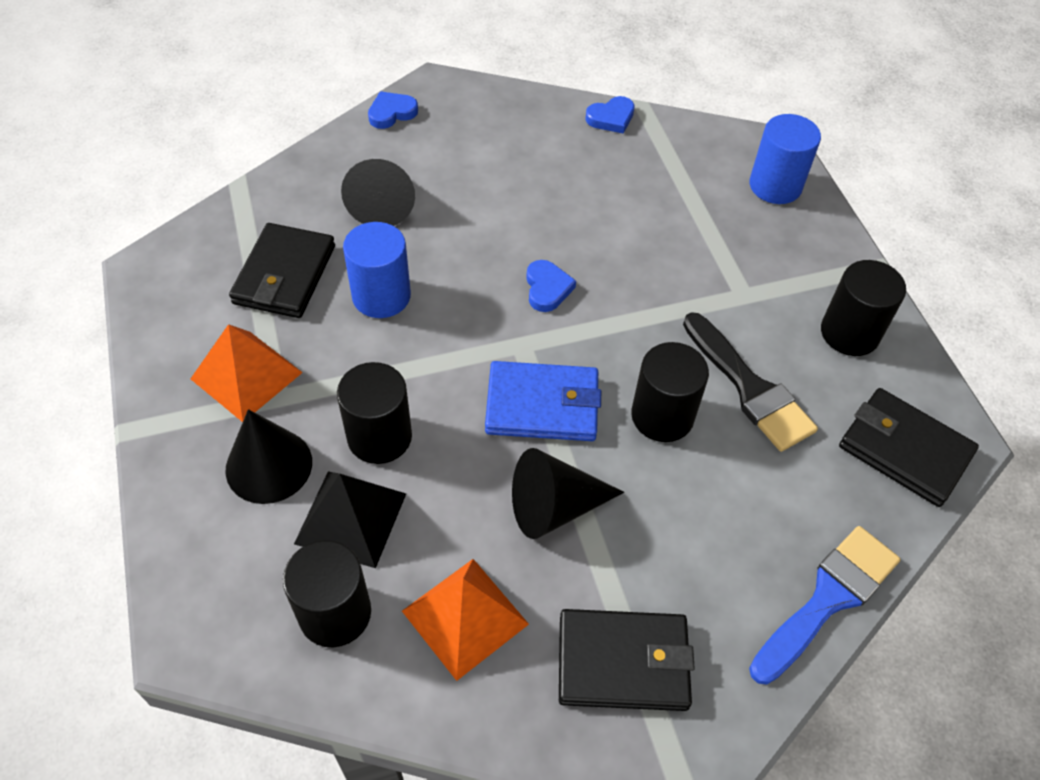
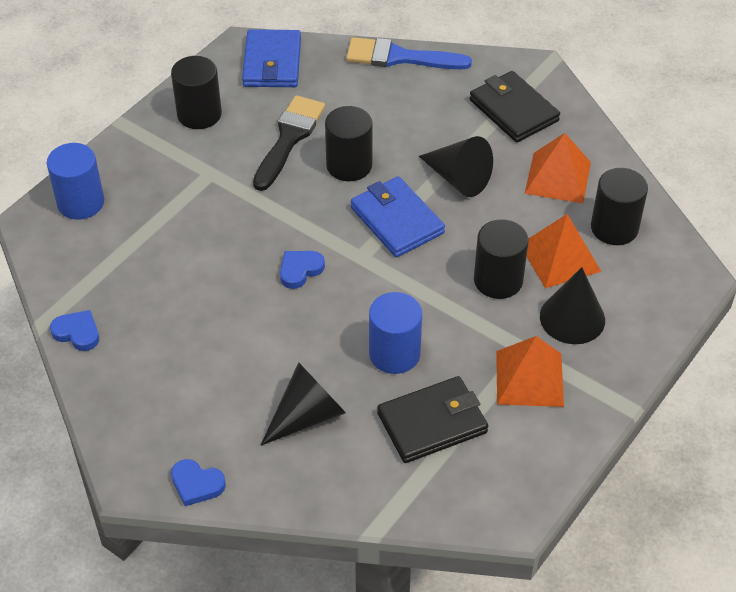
camera: 125 degrees left, 5 degrees down
black pyramid [294,471,406,568] -> orange pyramid [527,214,601,288]
black wallet [839,388,979,507] -> blue wallet [242,29,301,87]

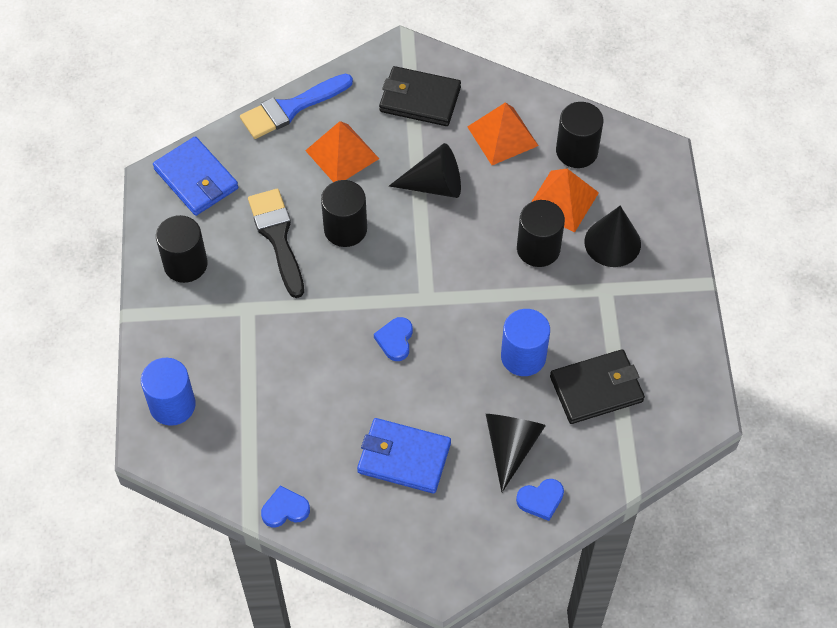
camera: 40 degrees left, 10 degrees up
blue heart [171,459,226,506] -> blue heart moved to [516,479,564,521]
blue wallet [351,176,445,257] -> blue wallet moved to [357,418,451,494]
black wallet [377,376,488,463] -> black wallet turned 45 degrees clockwise [550,349,645,424]
orange pyramid [496,336,564,407] -> orange pyramid moved to [305,121,379,182]

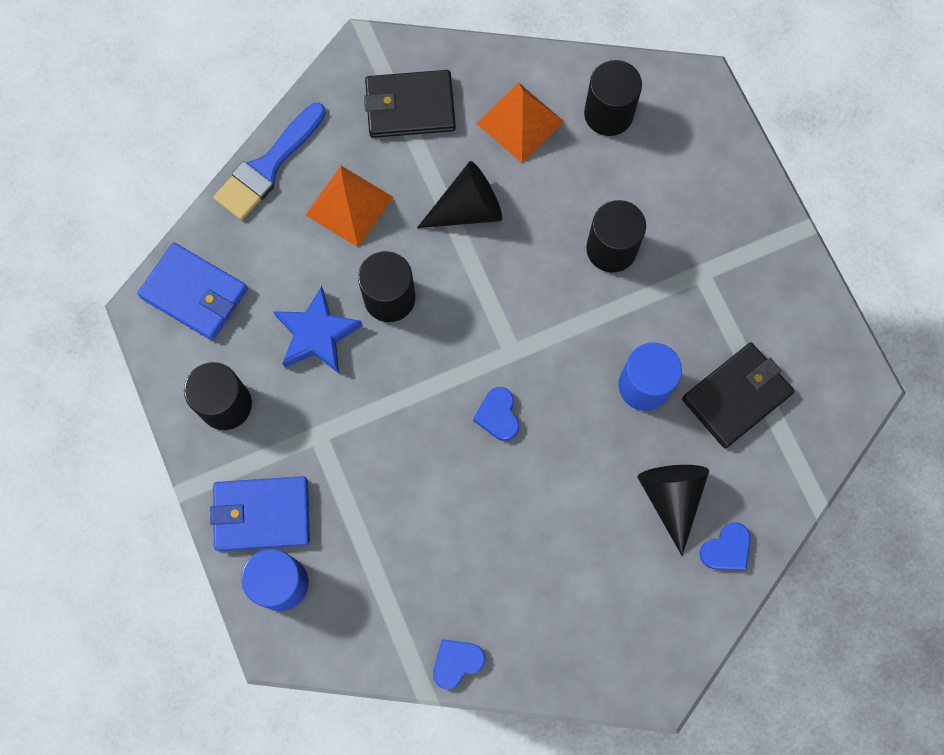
camera: 20 degrees left, 15 degrees up
black brush [248,189,304,298] -> blue star [273,286,363,373]
blue wallet [357,418,451,494] -> blue wallet moved to [210,476,310,551]
orange pyramid [531,169,599,232] -> none
black cone [584,206,641,267] -> none

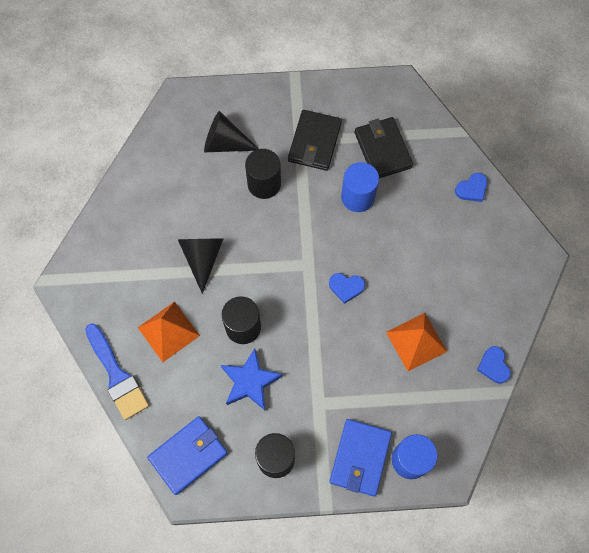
camera: 70 degrees left, 5 degrees down
black wallet [364,70,456,138] -> black wallet moved to [288,110,342,171]
orange pyramid [476,82,564,163] -> orange pyramid moved to [386,313,447,371]
black cylinder [584,60,642,136] -> none
black cone [638,465,709,556] -> black cone moved to [204,111,259,152]
blue heart [700,522,751,570] -> blue heart turned 75 degrees clockwise [455,173,487,202]

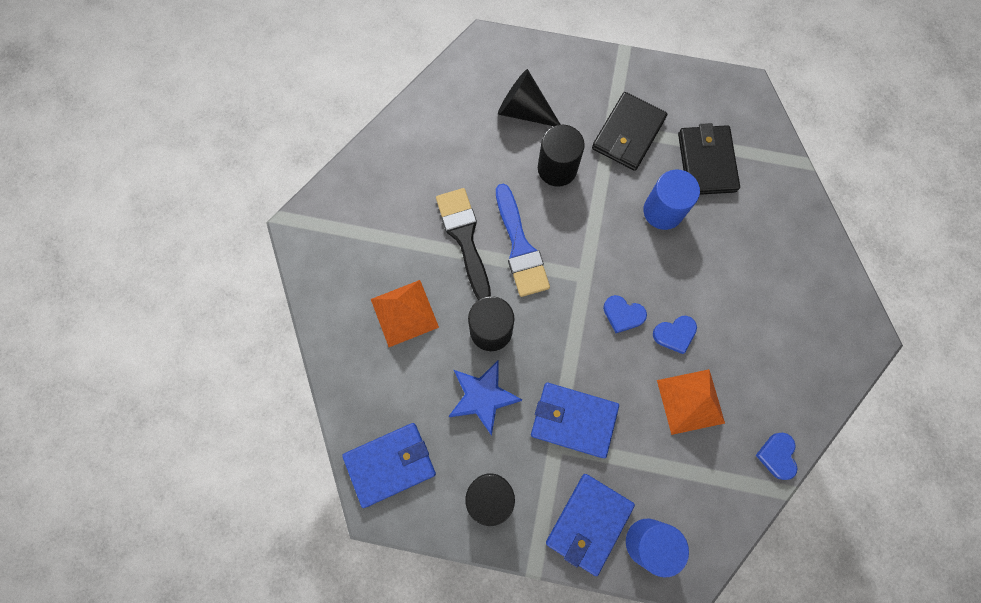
camera: 15 degrees right, 5 degrees up
blue brush [85,323,149,420] -> blue brush moved to [496,184,550,297]
black cone [178,238,224,294] -> black brush [436,188,491,300]
blue heart [455,173,487,202] -> blue heart moved to [653,316,697,354]
none -> blue wallet [531,383,619,458]

